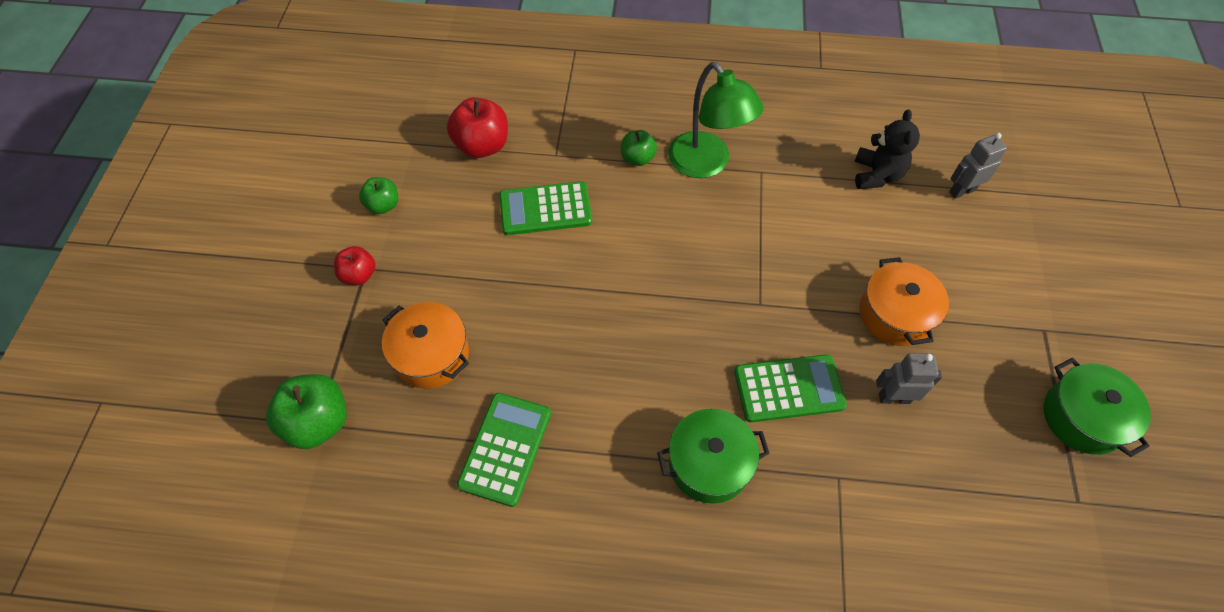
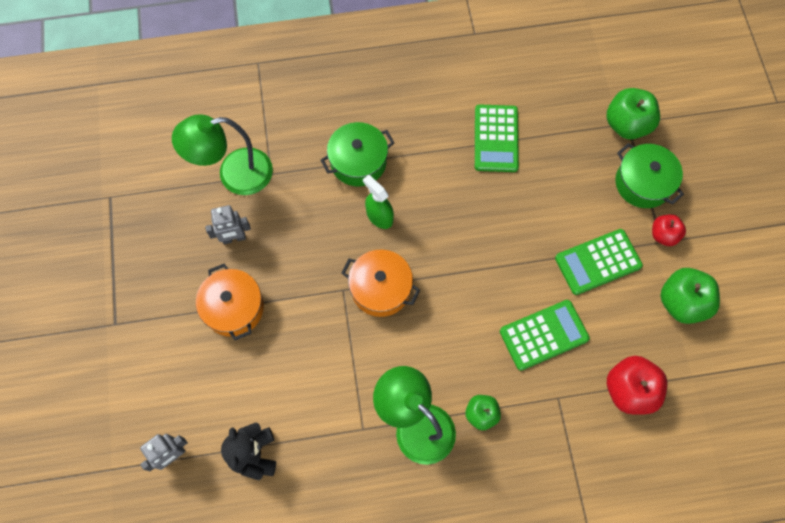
camera: 165 degrees right, 10 degrees up
green apple [359,177,398,214] -> green apple [660,268,720,324], size x1.67
orange pot [382,302,469,389] -> orange pot moved to [341,250,420,317]
green calculator [734,354,847,422] -> green calculator moved to [555,229,643,295]
green pot [1043,358,1151,457] -> green pot moved to [615,143,684,208]
none -> green lamp [172,114,273,195]
none -> green spray bottle [363,175,394,229]

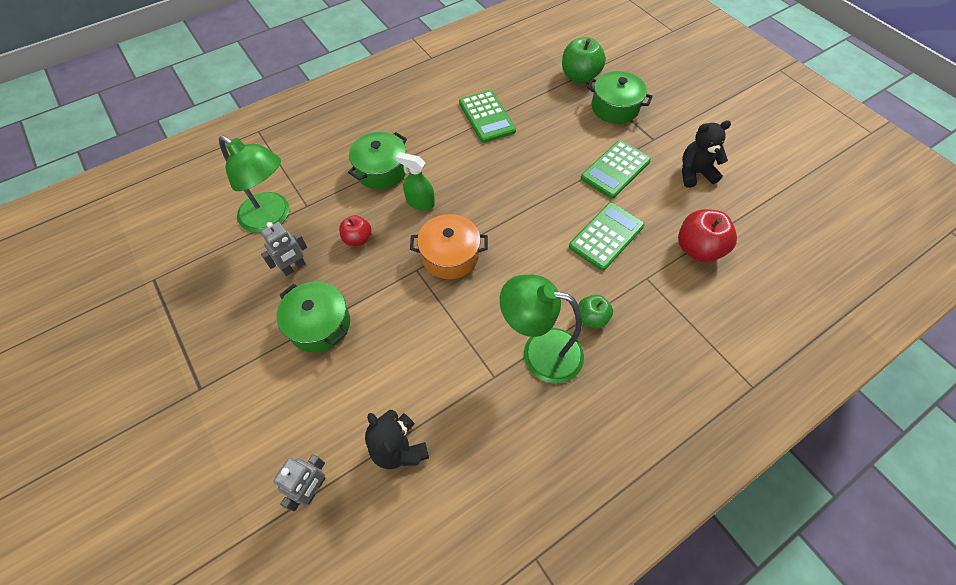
camera: 25 degrees left, 10 degrees down
green lamp [172,114,273,195] -> green lamp turned 105 degrees counterclockwise [219,136,289,233]
orange pot [196,264,264,340] -> green pot [276,282,350,352]
red apple [652,214,686,246] -> red apple moved to [339,215,372,246]
green apple [660,268,720,324] -> black teddy bear [682,121,731,188]

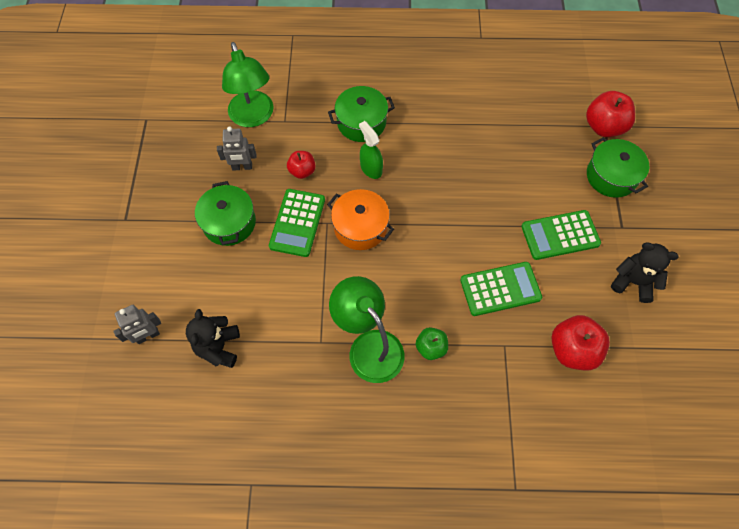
camera: 35 degrees right, 5 degrees up
green calculator [459,90,516,143] -> green calculator moved to [269,189,325,257]
green apple [562,37,606,83] -> red apple [586,91,635,137]

